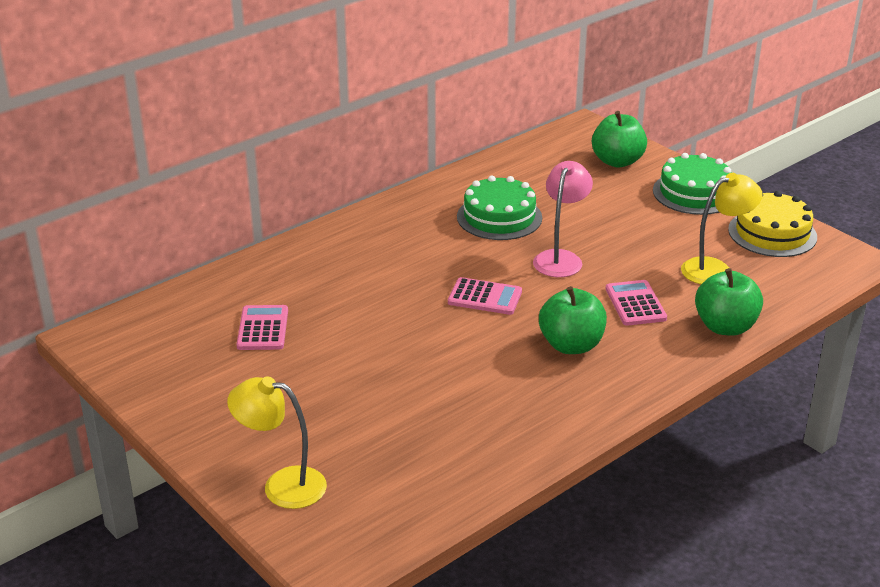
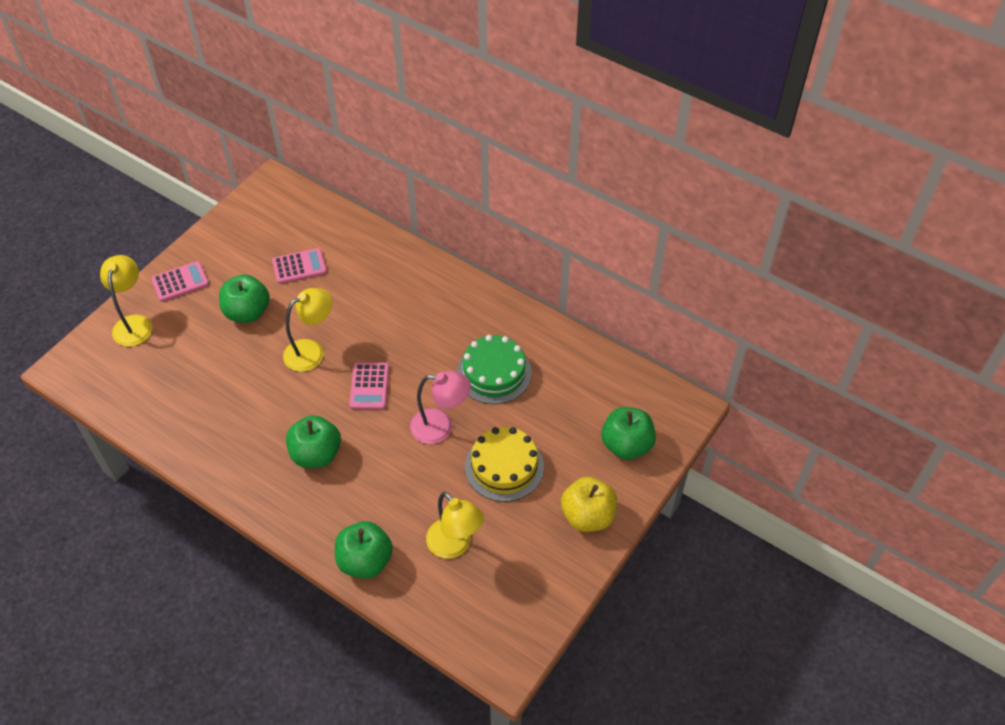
camera: 75 degrees right, 20 degrees up
pink calculator [606,280,667,326] -> pink calculator moved to [151,261,209,302]
green cake [653,153,732,215] -> yellow apple [561,477,617,532]
yellow cake [728,191,817,257] -> yellow cake moved to [465,427,544,502]
none -> green apple [219,274,270,323]
none -> yellow lamp [283,288,332,372]

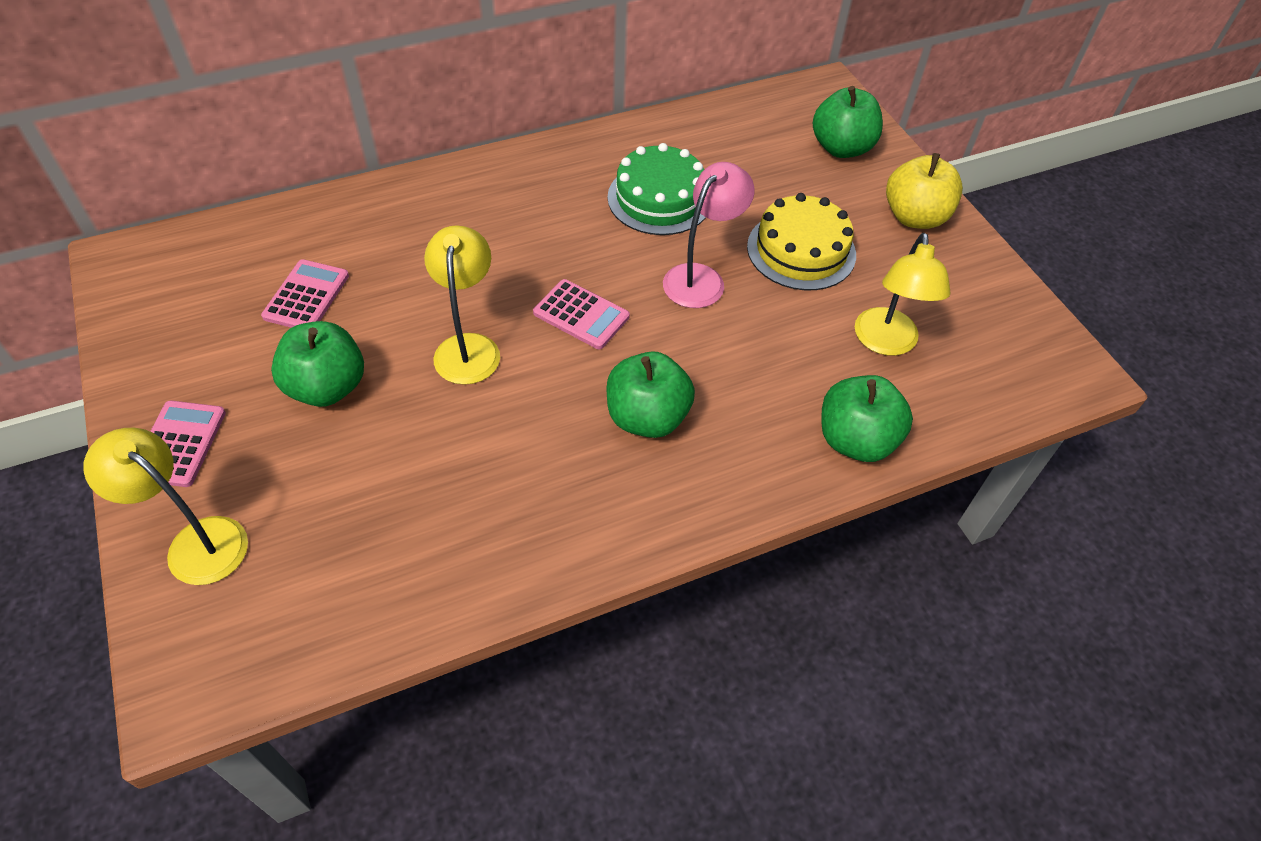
camera: 60 degrees left, 0 degrees up
yellow lamp [426,492,484,559] -> yellow lamp turned 105 degrees clockwise [855,233,951,356]

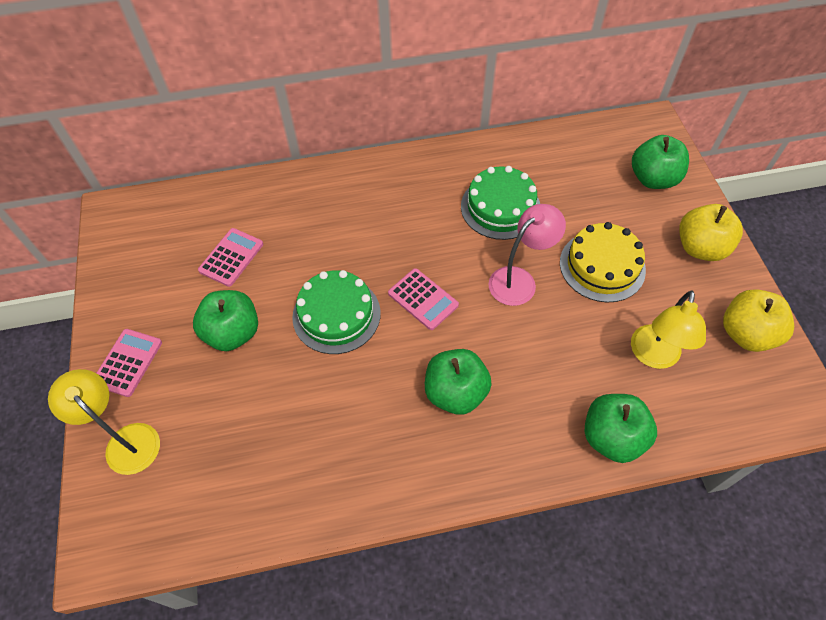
camera: 15 degrees right, 5 degrees up
yellow lamp [424,225,500,385] -> green cake [292,270,381,354]
none -> yellow apple [723,289,794,352]

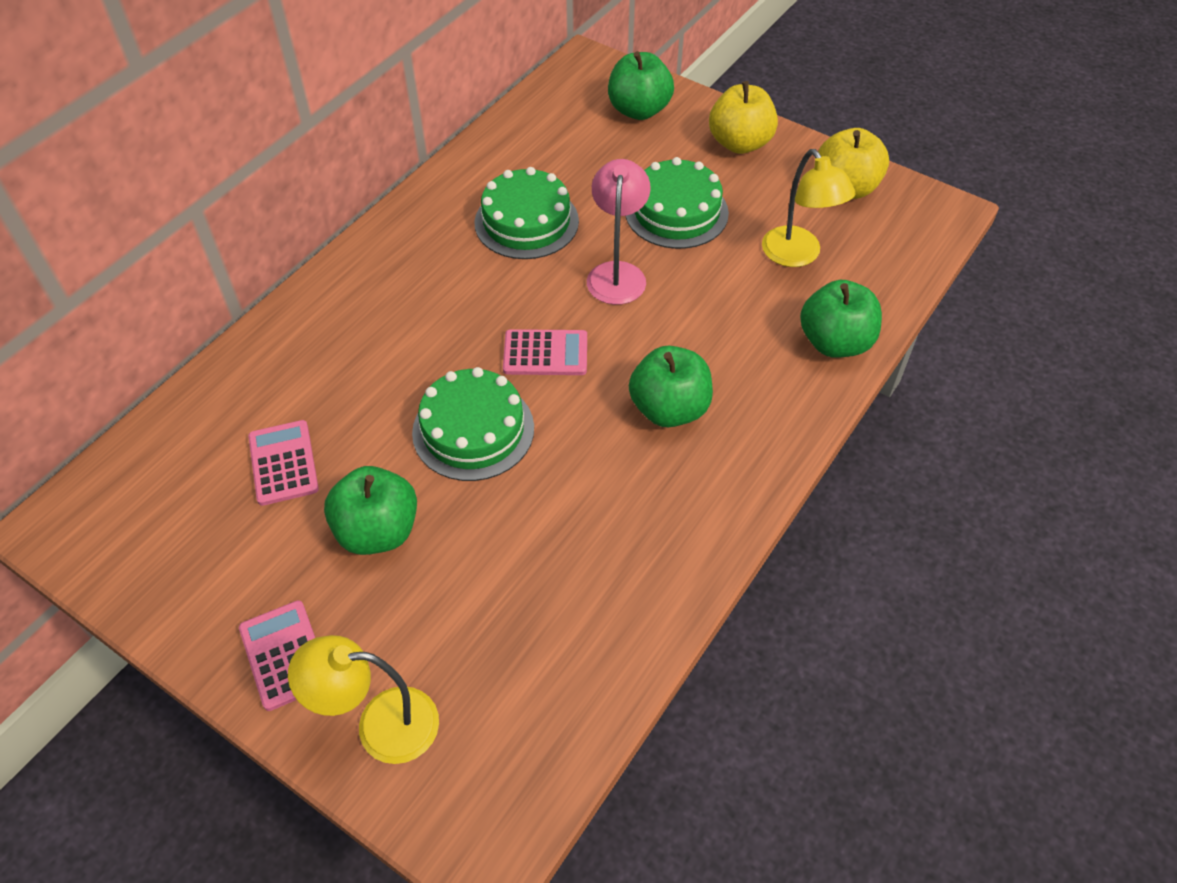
camera: 45 degrees left, 5 degrees down
yellow cake [560,222,646,302] -> green cake [625,157,729,249]

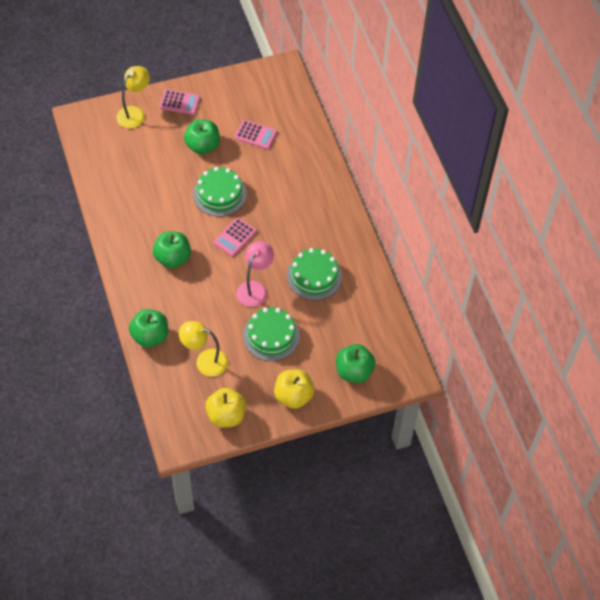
camera: 125 degrees right, 5 degrees up
pink lamp [587,159,651,305] -> pink lamp turned 105 degrees counterclockwise [236,241,274,307]

